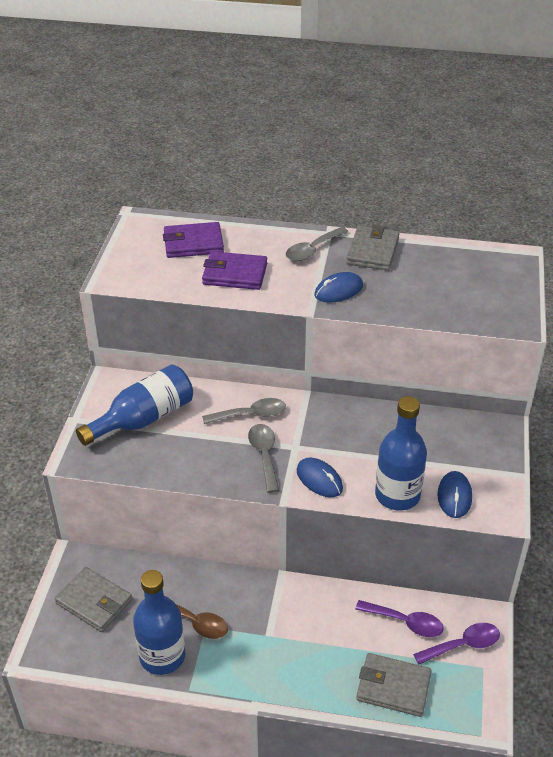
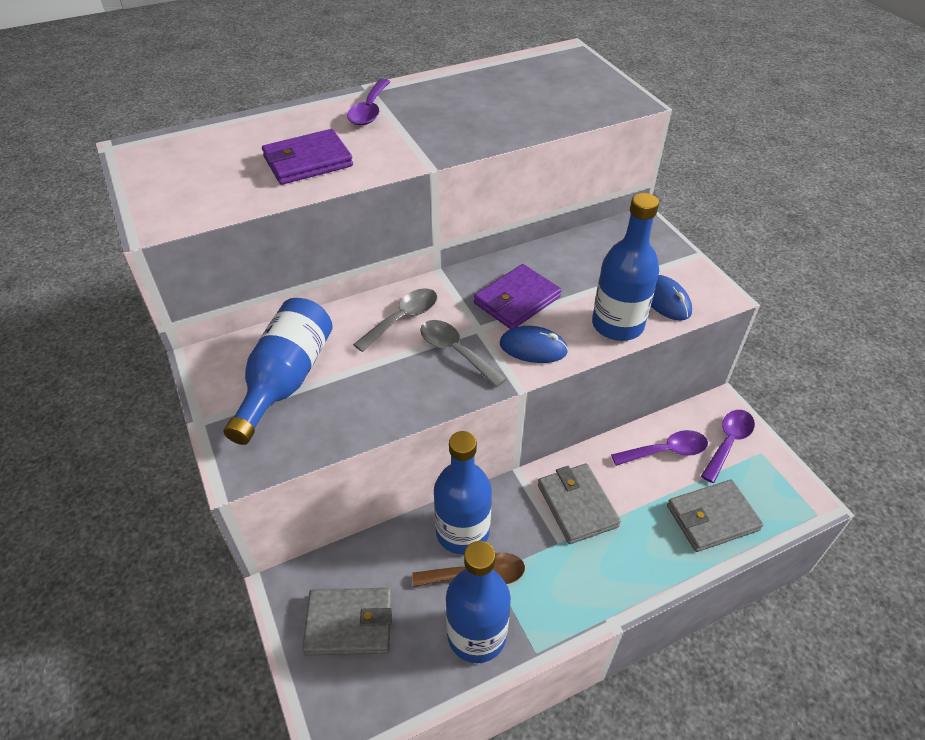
camera: 35 degrees left, 5 degrees up
purple wallet [163,222,224,258] -> purple wallet moved to [474,264,561,329]
grey spoon [286,227,348,261] -> purple spoon [347,79,390,125]
blue mouse [314,272,363,303] -> none
grey wallet [346,225,400,271] -> grey wallet moved to [538,463,621,544]
none -> blue bottle [434,431,492,554]

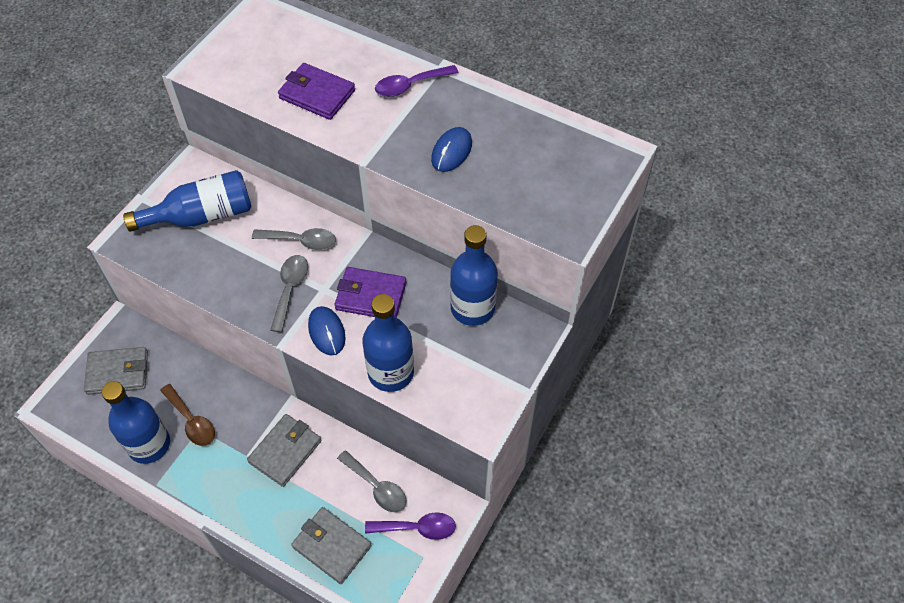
camera: 55 degrees right, 10 degrees up
grey wallet [302,588,392,656] -> grey wallet turned 60 degrees counterclockwise [84,347,148,395]
blue bottle [434,431,492,554] -> blue bottle moved to [450,225,498,326]
purple spoon [611,430,708,466] -> grey spoon [337,450,407,512]
blue mouse [651,275,692,321] -> blue mouse moved to [431,127,472,172]

